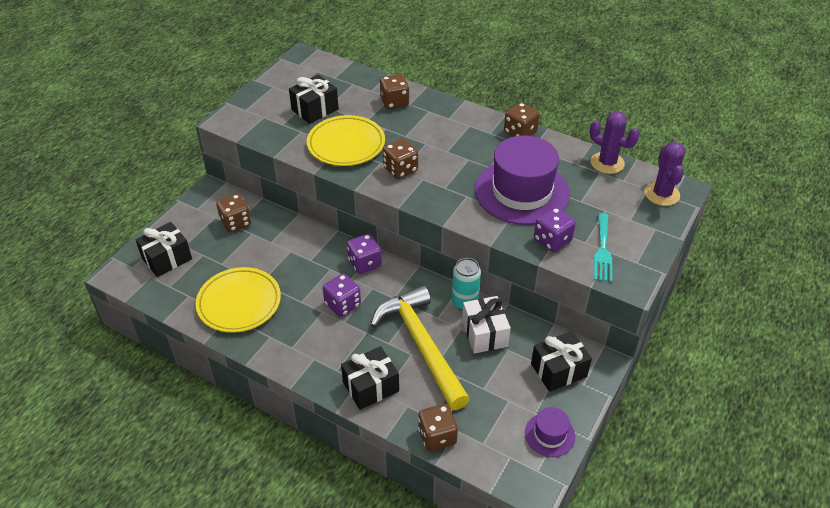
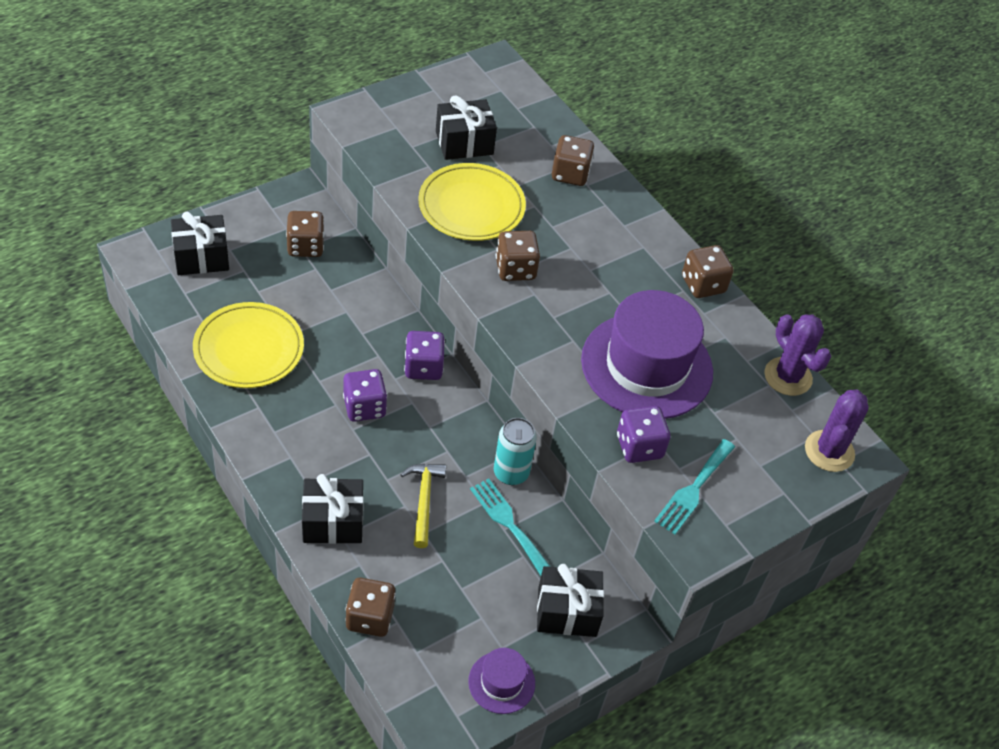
camera: 20 degrees right, 5 degrees up
yellow hammer [371,285,470,410] -> yellow hammer [400,464,446,548], size x0.49
white gift [462,296,511,354] -> turquoise fork [470,479,550,576]

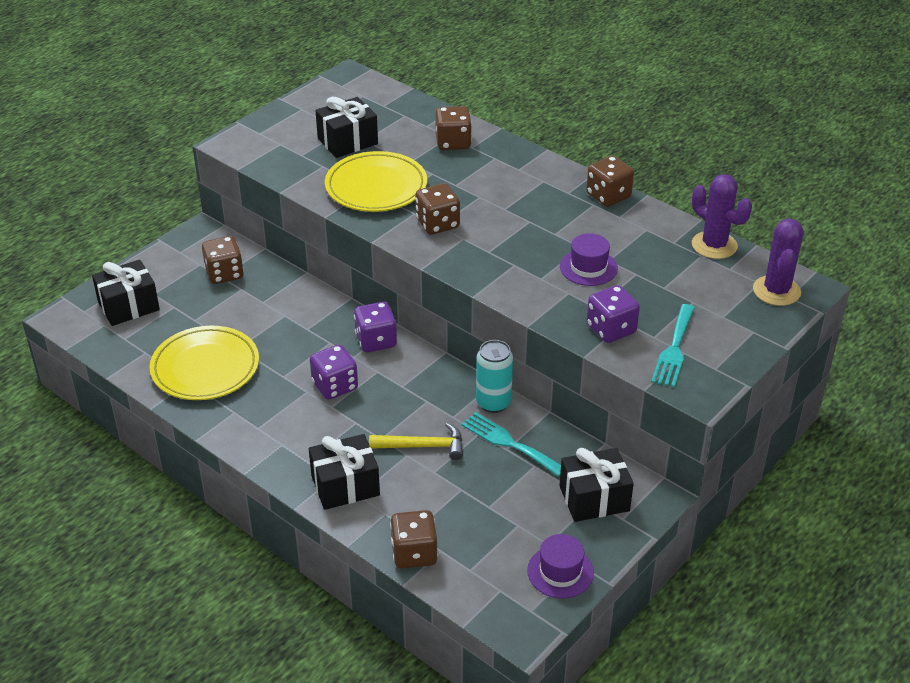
camera: 10 degrees left, 10 degrees down
yellow hammer [400,464,446,548] -> yellow hammer turned 105 degrees clockwise [369,423,463,460]
purple hat [581,290,713,419] -> purple hat [560,233,618,286], size x0.46

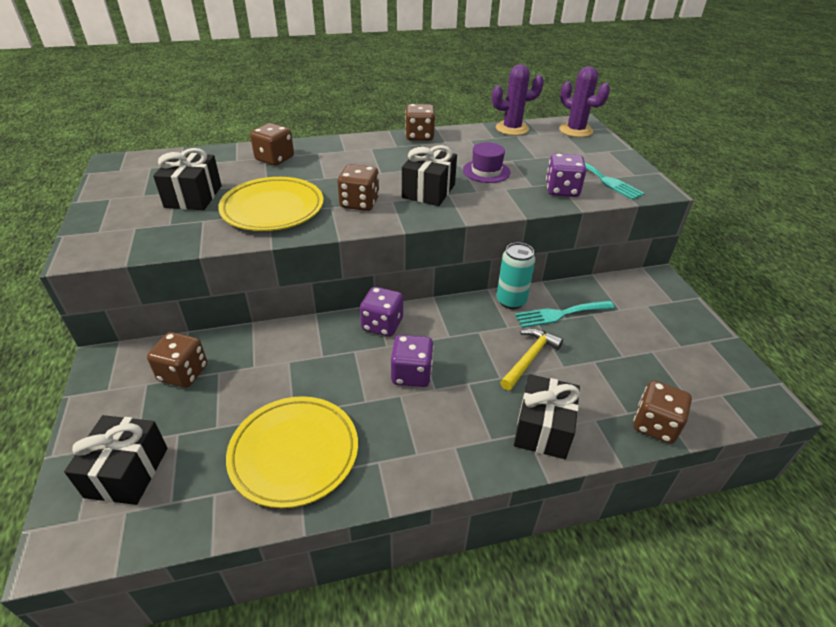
camera: 55 degrees left, 0 degrees up
purple hat [527,534,594,598] -> none
black gift [559,448,634,522] -> black gift moved to [402,145,457,206]

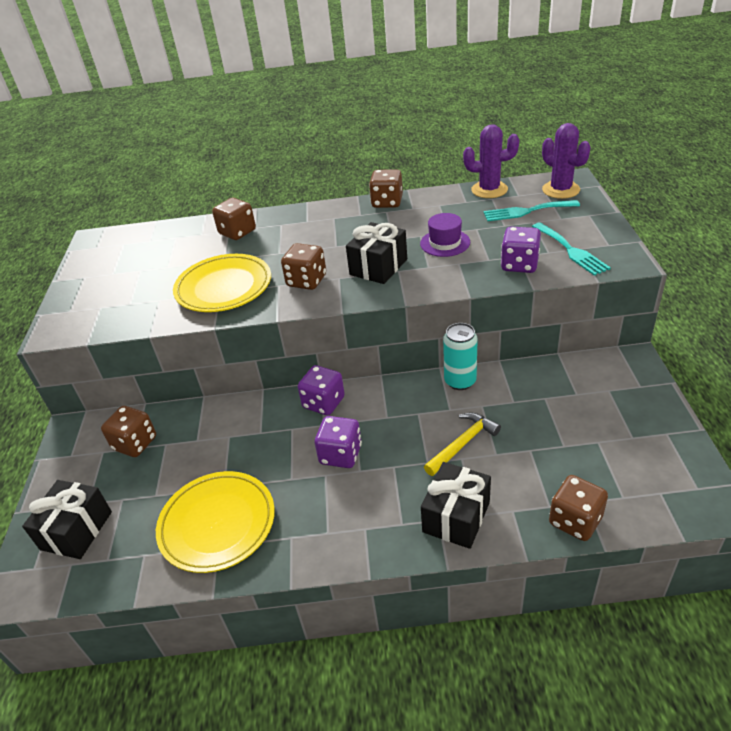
camera: 15 degrees right, 0 degrees up
black gift [153,148,222,210] -> none
turquoise fork [515,301,615,328] -> turquoise fork moved to [484,200,580,221]

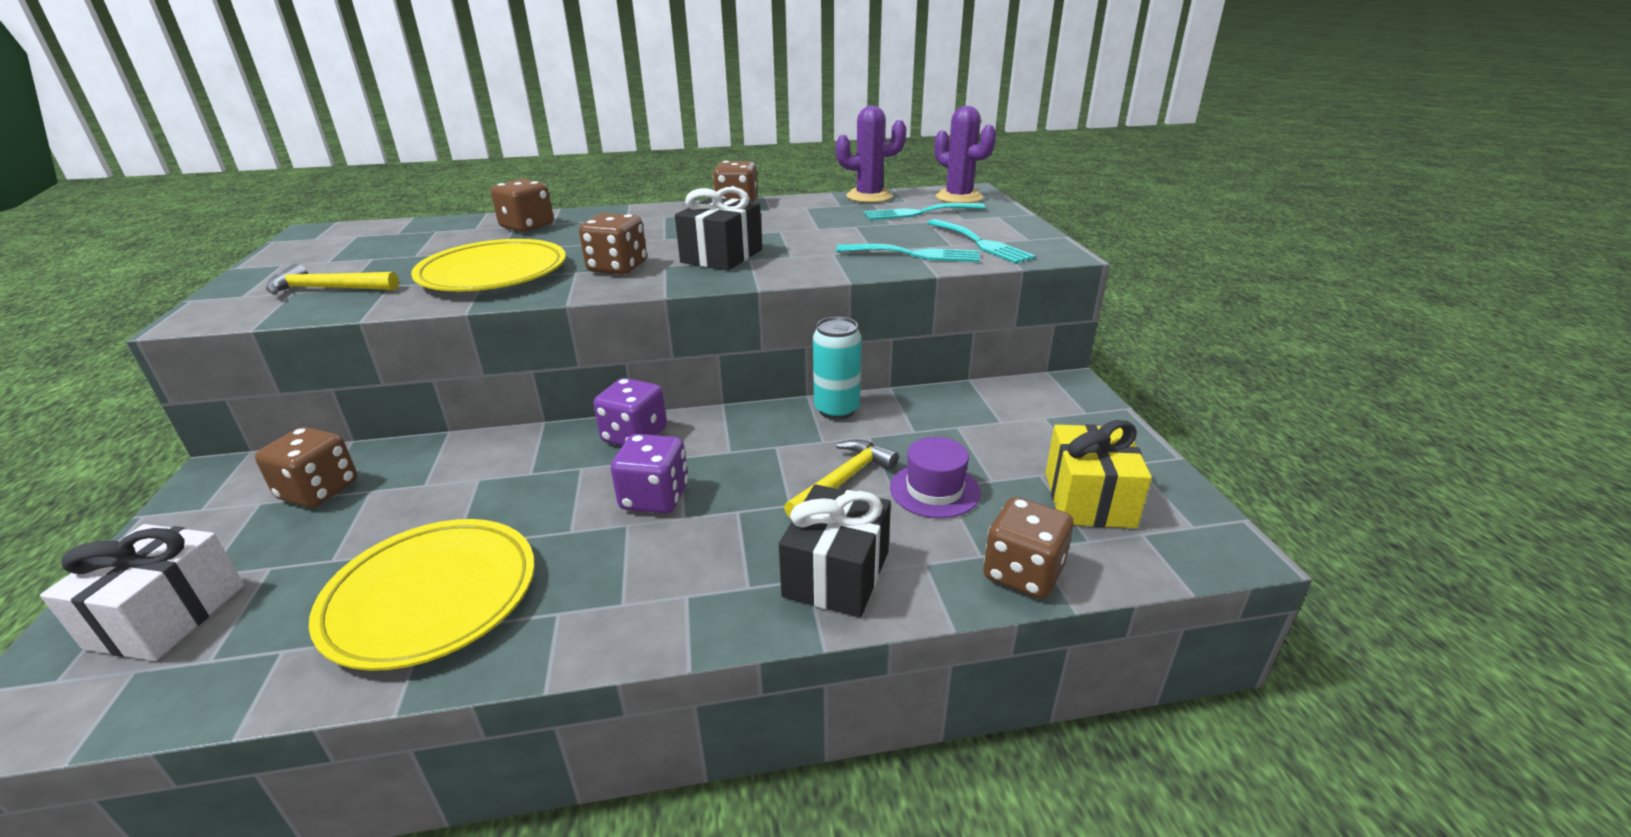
camera: 10 degrees left, 10 degrees down
black gift [22,480,112,559] -> white gift [40,524,244,661]
purple hat [420,213,470,257] -> purple hat moved to [890,437,981,518]
purple dice [501,227,541,273] -> turquoise fork [836,244,980,262]
none -> yellow hammer [266,264,399,295]
none -> yellow gift [1045,420,1152,528]

